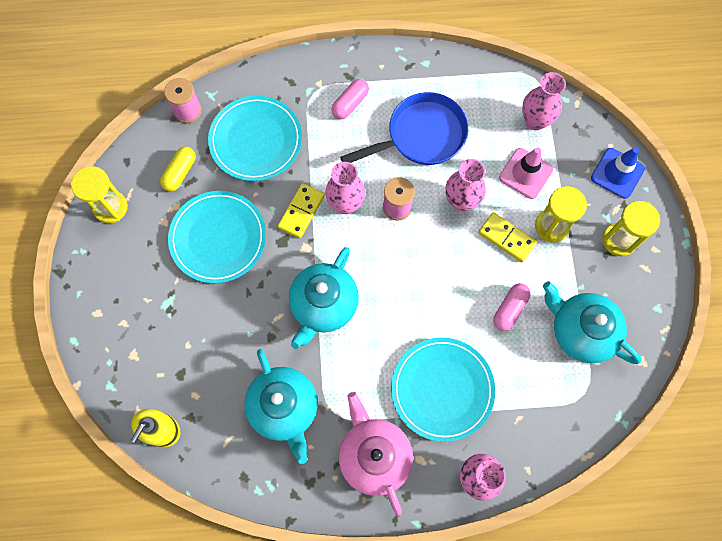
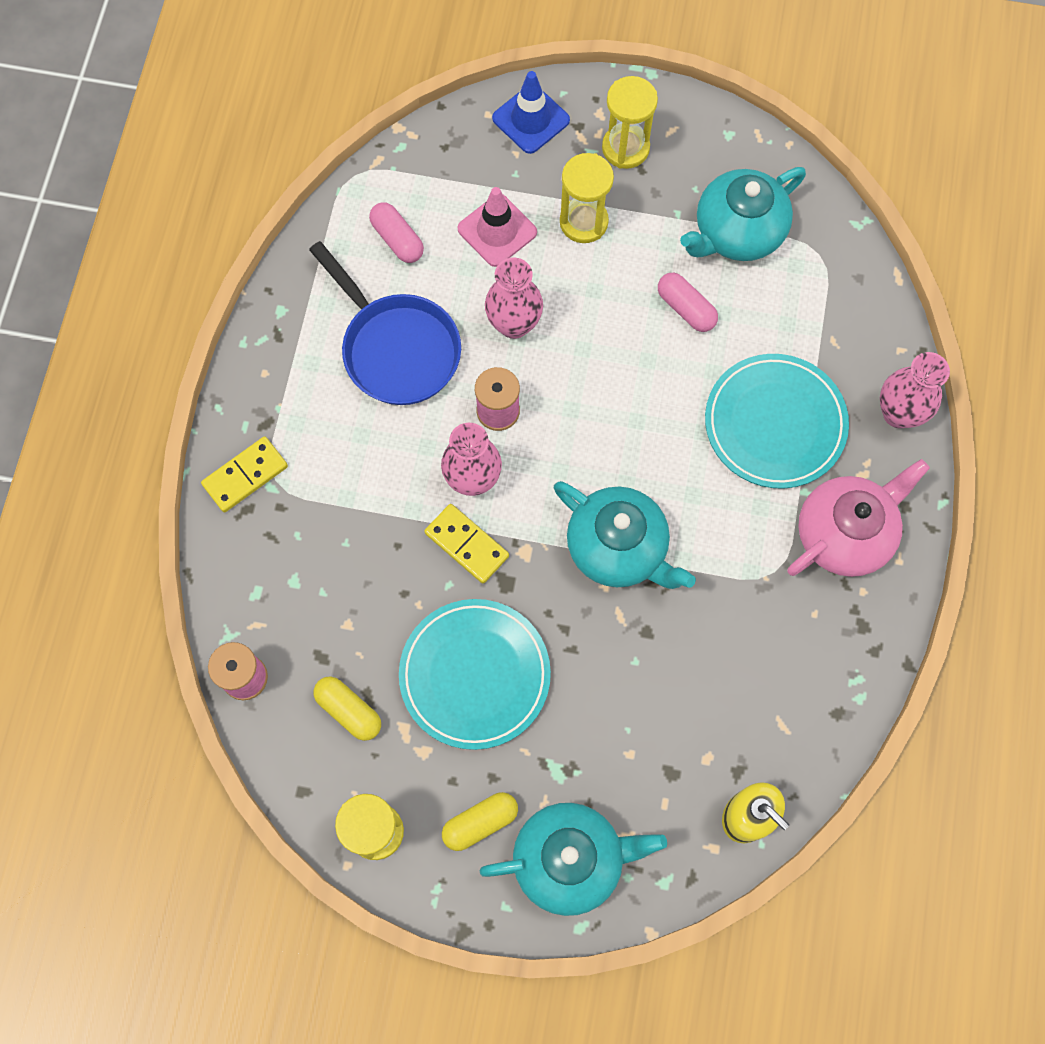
camera: 75 degrees left, 0 degrees up
turquoise plate [208,96,302,181] -> none
turquoise teapot [244,349,318,464] -> turquoise teapot moved to [480,803,667,916]
pink capsule [331,79,369,119] -> pink capsule moved to [369,203,424,263]
pink teapot [339,392,413,516] -> pink teapot turned 150 degrees clockwise [787,459,930,577]
blue pan [340,92,468,165] -> blue pan turned 150 degrees clockwise [309,241,461,405]
yellow domino [478,212,537,262] -> yellow domino moved to [201,437,288,512]
pink vase [522,72,566,130] -> none
none -> yellow capsule [442,792,518,851]

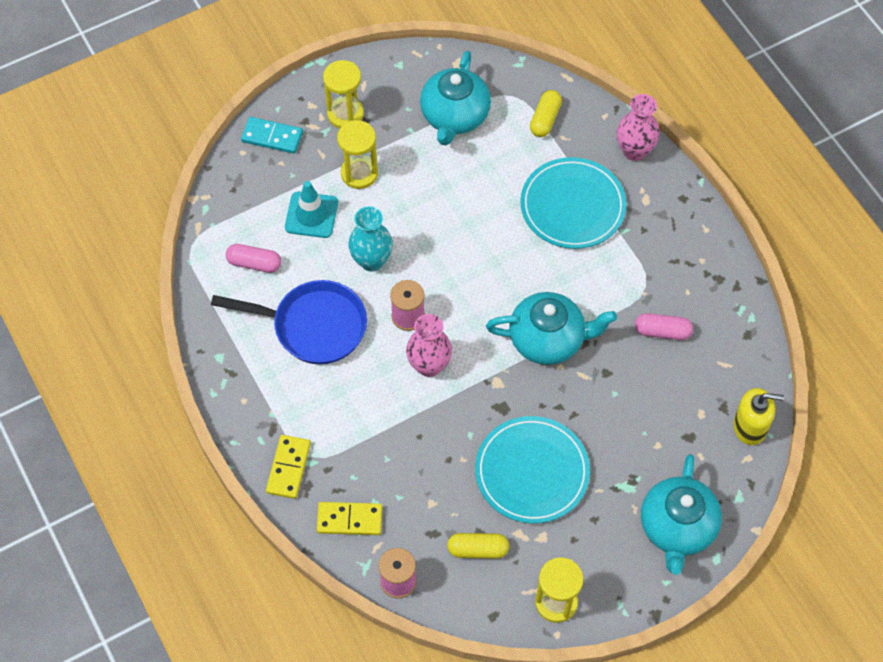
camera: 40 degrees left, 10 degrees down
yellow domino [424,504,509,584] -> yellow domino moved to [317,502,382,535]
yellow capsule [442,792,518,851] -> yellow capsule moved to [530,90,562,137]
pink traffic cone [457,187,537,267] -> turquoise traffic cone [285,181,338,238]
turquoise teapot [480,803,667,916] -> turquoise teapot turned 150 degrees clockwise [641,454,722,575]
pink vase [485,257,543,339] -> turquoise vase [348,206,393,272]
blue traffic cone [492,71,570,154] -> turquoise domino [241,117,303,154]
pink capsule [658,273,718,332] -> pink capsule moved to [635,313,693,340]
pink teapot [787,459,930,577] -> none

